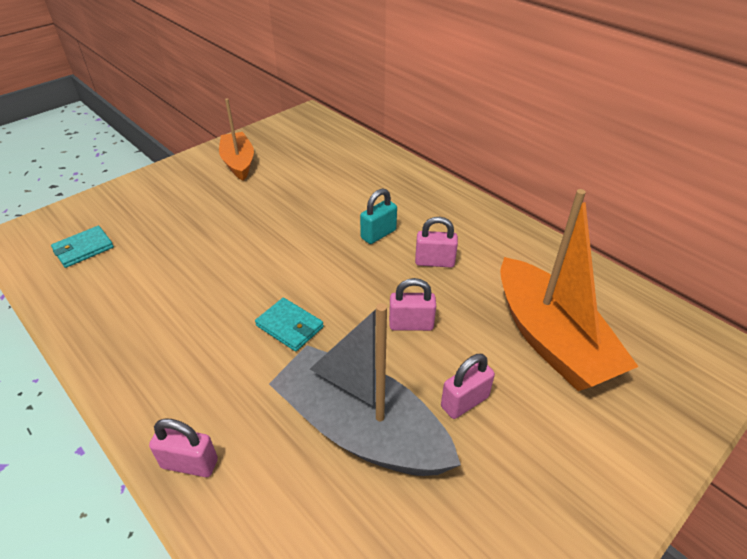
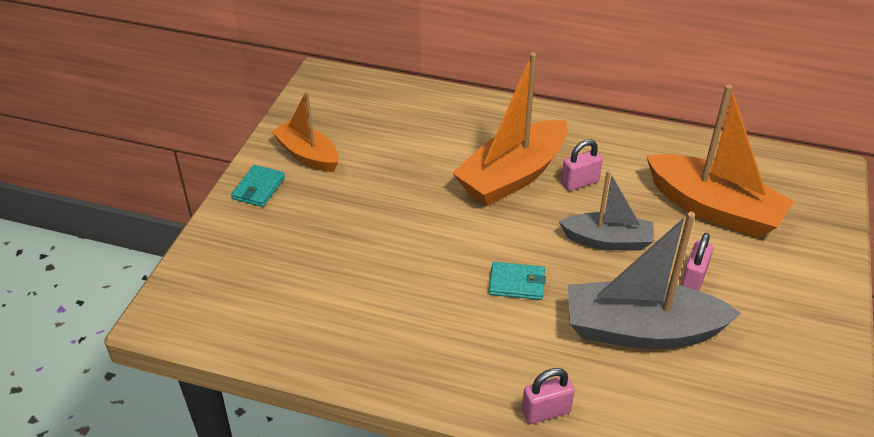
camera: 30 degrees left, 0 degrees up
turquoise wallet [51,226,114,268] -> turquoise wallet moved to [231,165,285,207]
turquoise padlock [360,188,397,244] -> orange boat [452,52,567,206]
pink padlock [389,278,436,331] -> grey boat [559,170,654,251]

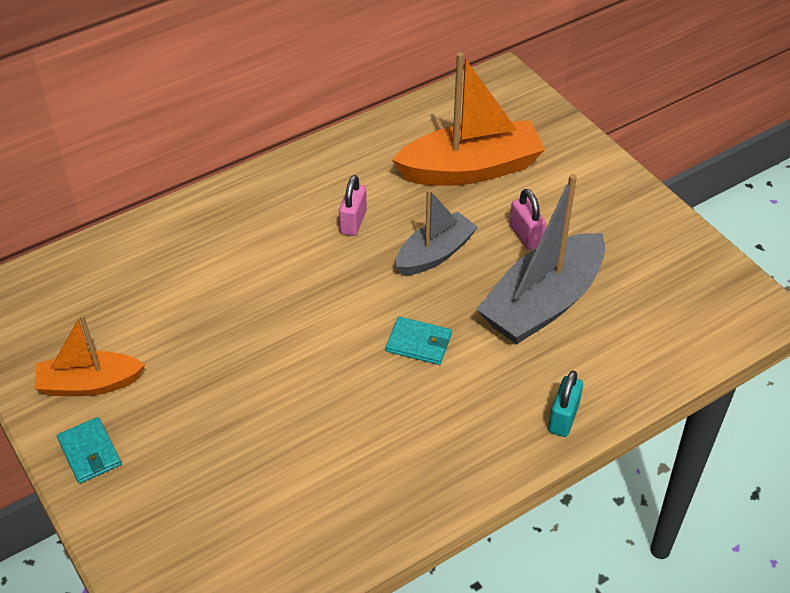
camera: 50 degrees left, 5 degrees up
orange boat [452,52,567,206] -> none
turquoise wallet [489,262,546,300] -> turquoise wallet turned 60 degrees clockwise [386,317,452,365]
pink padlock [522,368,575,424] -> turquoise padlock [548,371,583,437]

